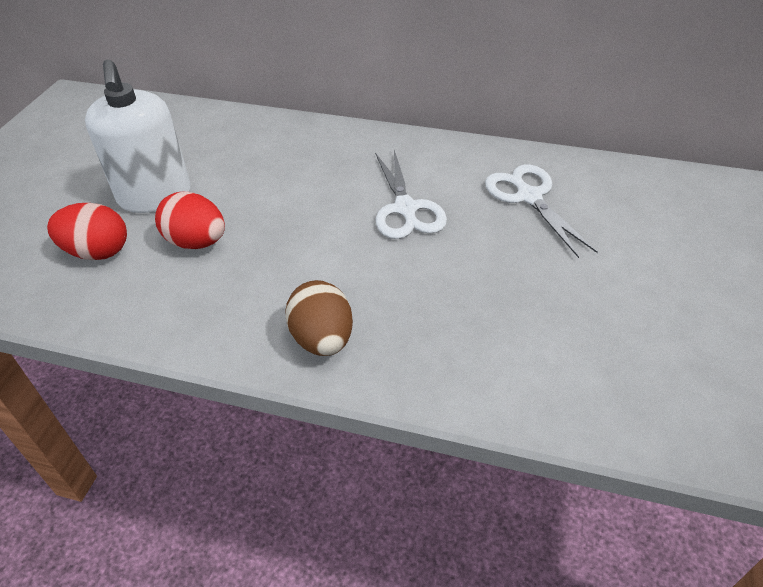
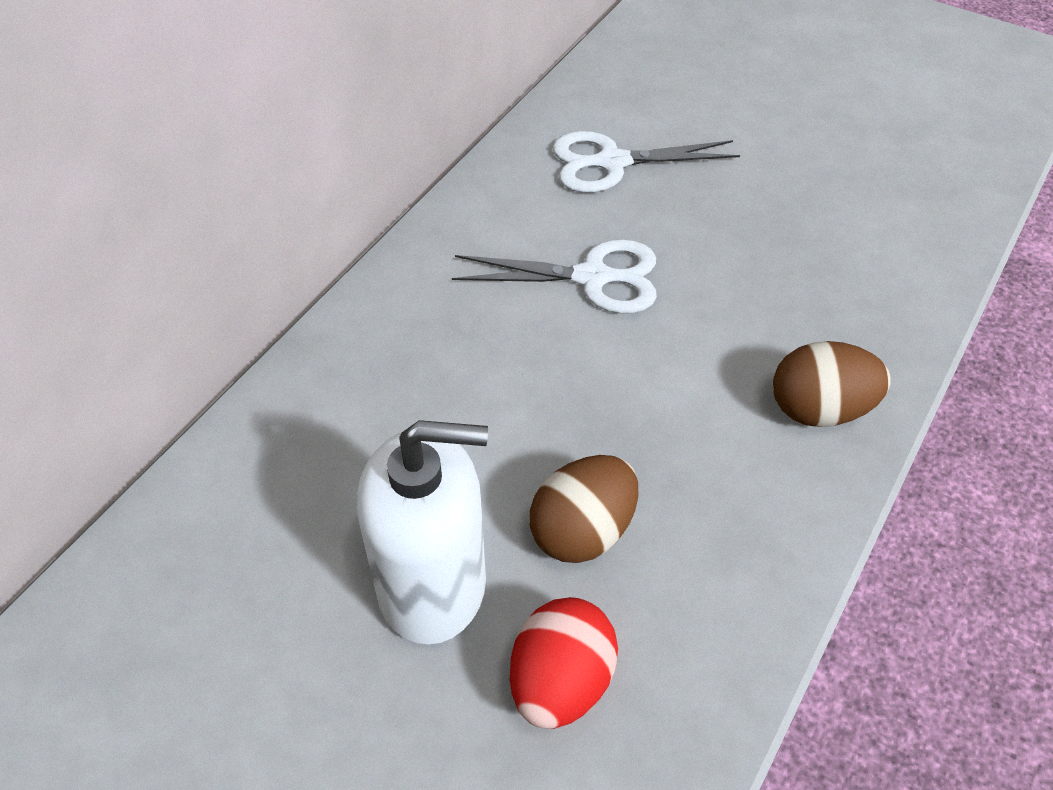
camera: 75 degrees left, 5 degrees up
red egg [155,191,225,249] -> brown egg [529,455,638,563]

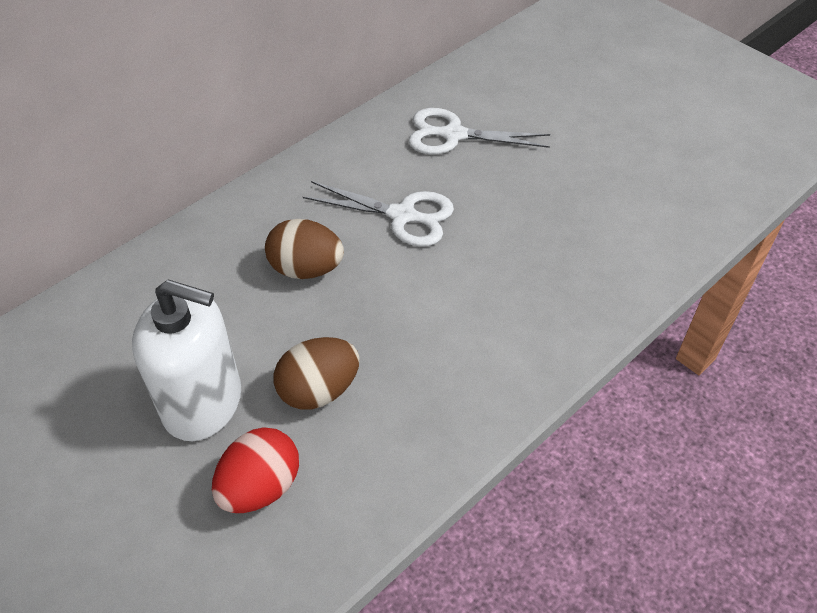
camera: 15 degrees right, 0 degrees up
brown egg [773,341,891,427] -> brown egg moved to [265,219,344,279]

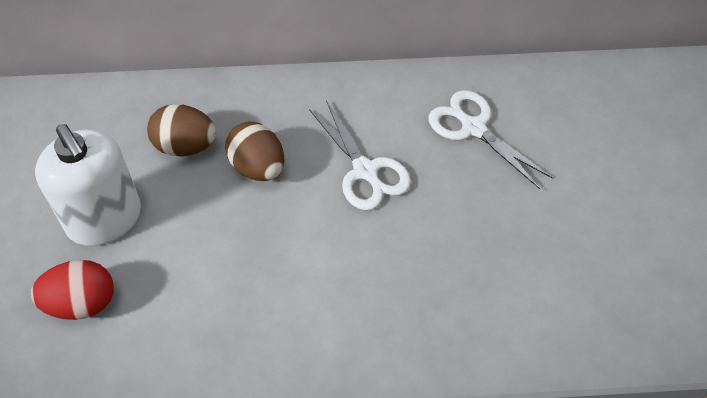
camera: 40 degrees right, 5 degrees up
brown egg [274,337,360,409] -> brown egg moved to [147,104,216,157]

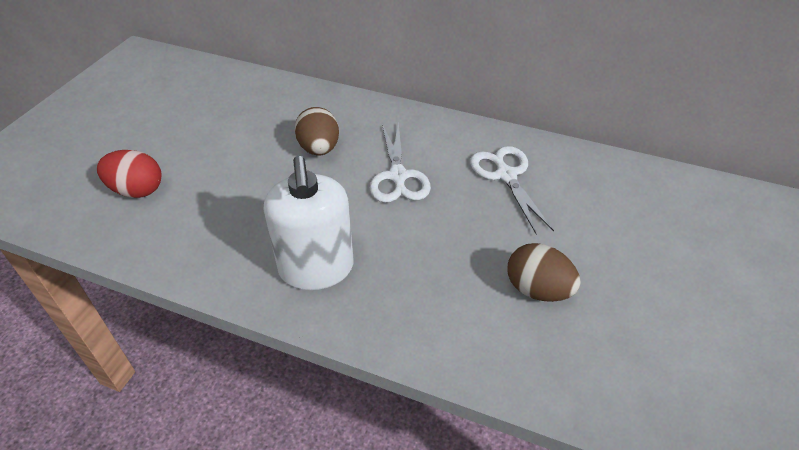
camera: 25 degrees right, 10 degrees down
white soap dispenser [35,124,141,246] -> white soap dispenser moved to [264,156,353,290]
brown egg [147,104,216,157] -> brown egg moved to [507,243,581,302]

